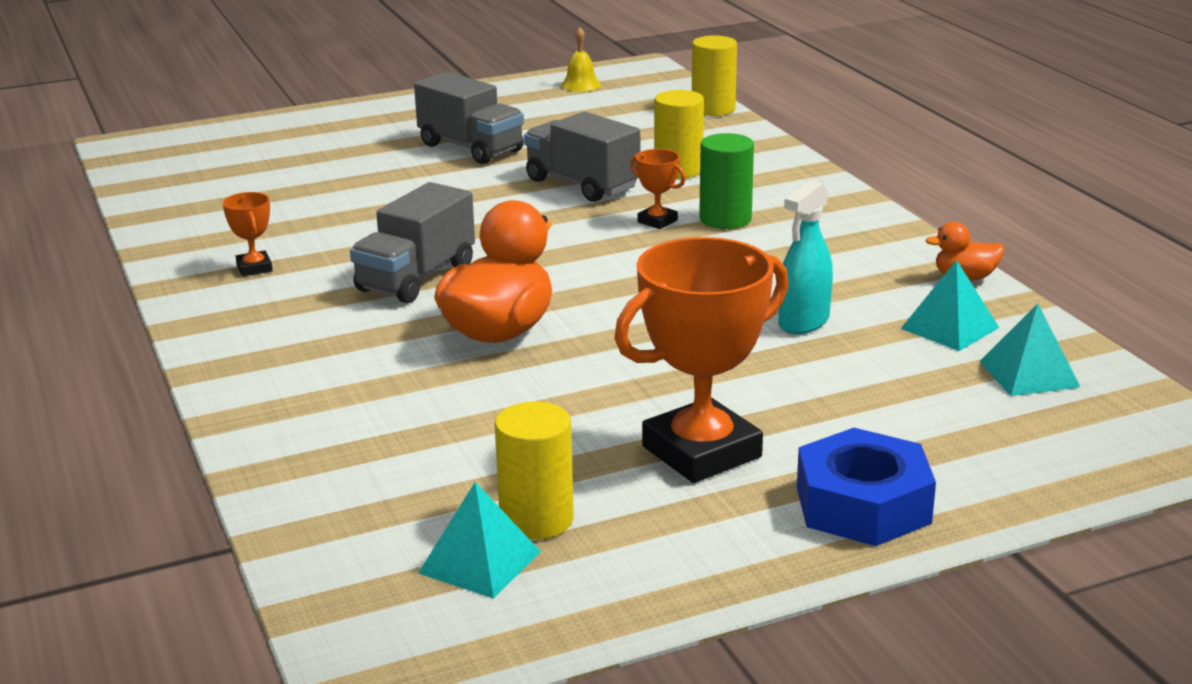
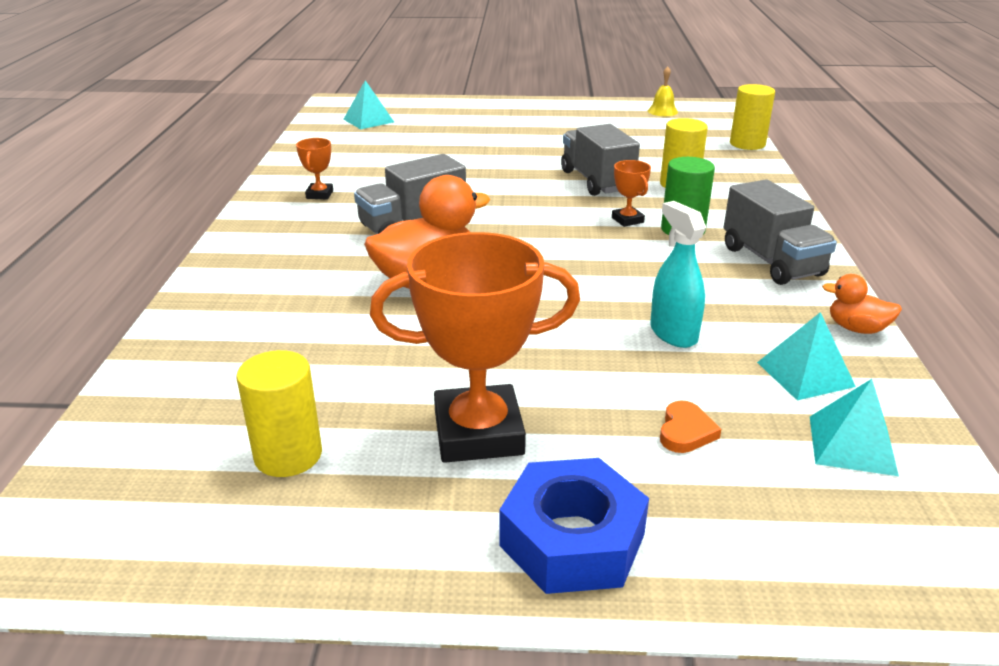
camera: 25 degrees right, 5 degrees up
grey truck [414,72,524,164] -> grey truck moved to [724,180,837,285]
turquoise pyramid [418,482,541,599] -> turquoise pyramid moved to [343,80,394,129]
turquoise spray bottle [779,181,833,334] -> turquoise spray bottle turned 90 degrees clockwise [650,201,706,348]
none -> orange heart [660,401,721,453]

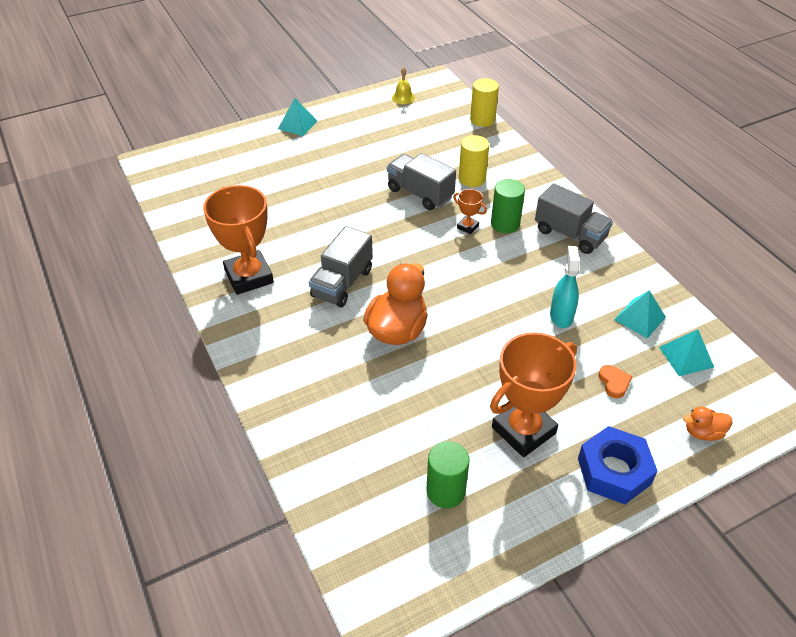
camera: 30 degrees left, 15 degrees up
yellow cylinder [236,350,322,477] -> green cylinder [426,441,470,508]
orange trophy [296,138,333,199] -> orange trophy [203,185,274,295], size x2.26
turquoise pyramid [343,80,394,129] -> turquoise pyramid moved to [278,98,317,136]
turquoise spray bottle [650,201,706,348] -> turquoise spray bottle turned 60 degrees clockwise [550,246,580,328]
orange duck [822,274,902,334] -> orange duck moved to [683,406,732,441]

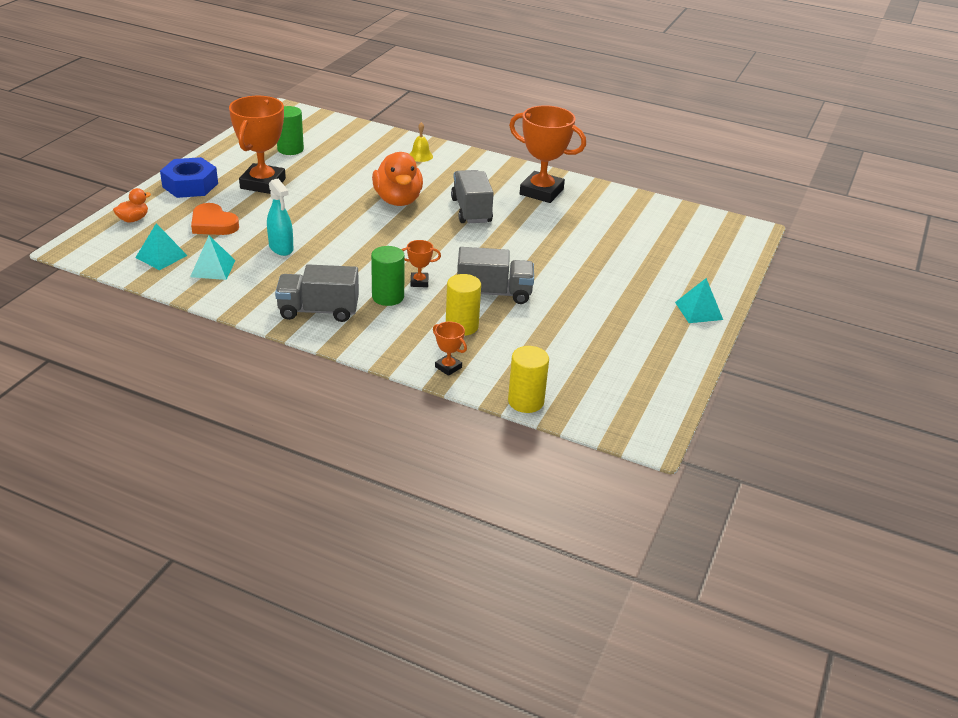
camera: 140 degrees right, 10 degrees down
yellow bell [392,67,415,104] -> yellow bell moved to [410,122,433,162]
orange heart [598,365,632,398] -> orange heart [191,203,239,235], size x1.70
none -> orange trophy [433,321,467,376]

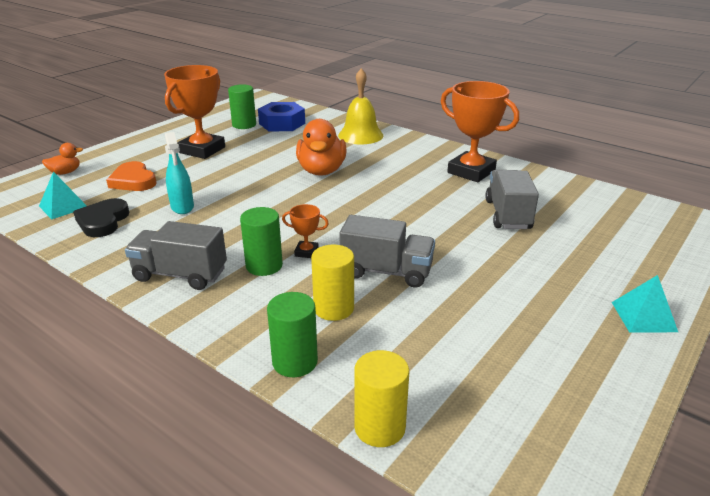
camera: 15 degrees right, 5 degrees down
blue nut [160,157,218,198] -> blue nut moved to [258,102,305,131]
turquoise pyramid [190,236,235,280] -> black heart [73,198,129,237]
yellow bell [410,122,433,162] -> yellow bell [338,68,383,144], size x1.92
orange trophy [433,321,467,376] -> green cylinder [267,292,318,377]
grey truck [451,170,494,223] -> grey truck moved to [485,170,539,229]

